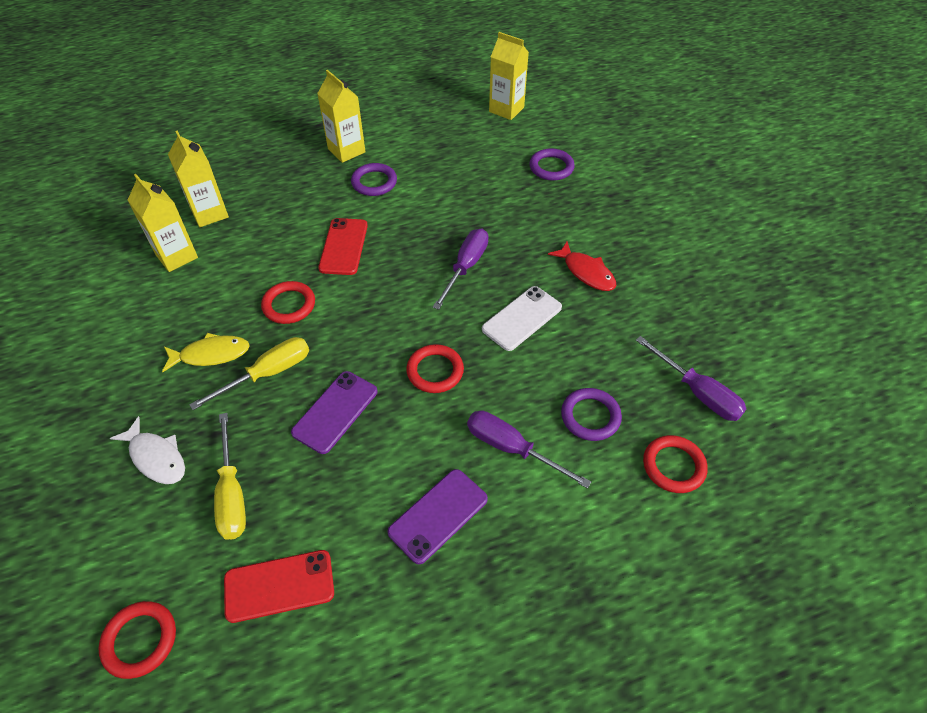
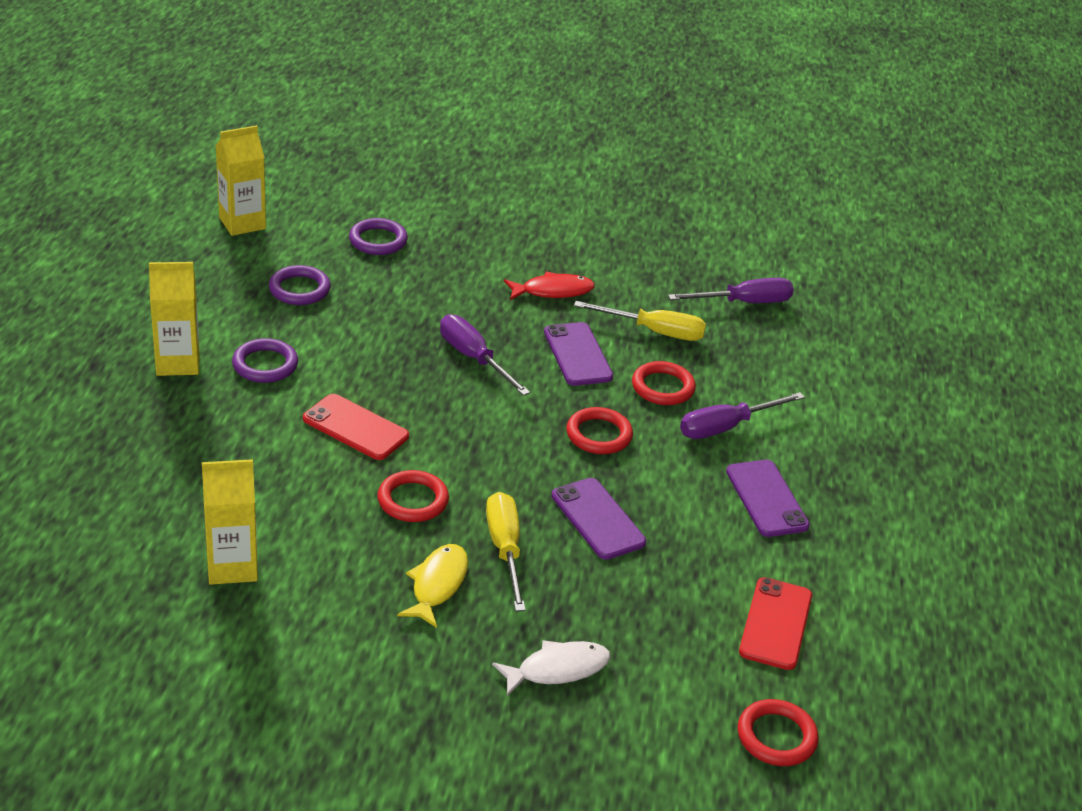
camera: 65 degrees left, 15 degrees down
yellow carton [168,131,229,227] -> none
yellow screwdriver [214,413,246,540] -> yellow screwdriver moved to [574,301,706,341]
white phone [482,286,562,351] -> purple phone [544,322,613,386]
purple ring [561,388,622,441] -> purple ring moved to [269,265,331,305]
red ring [643,435,708,493] -> red ring moved to [632,361,696,405]

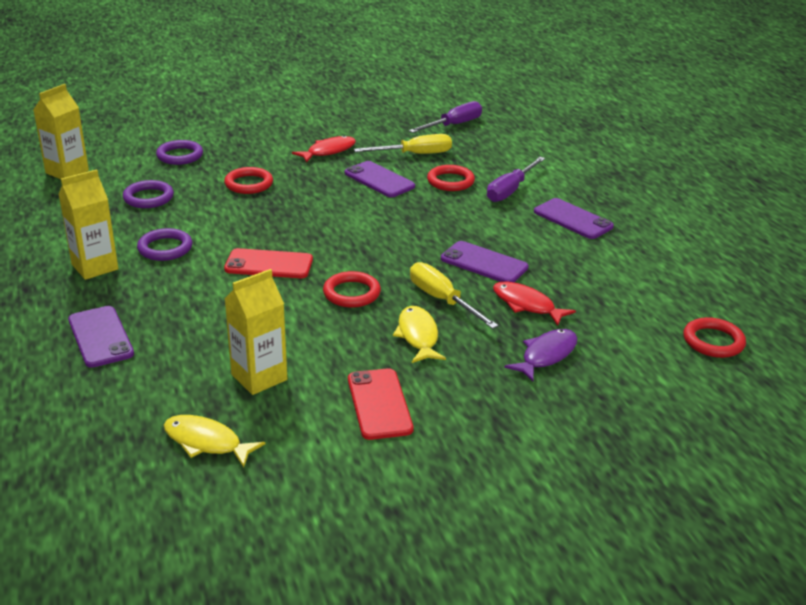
camera: 25 degrees left, 5 degrees down
purple screwdriver [440,314,530,396] -> none
white fish [492,640,611,696] -> purple fish [504,329,577,382]
red ring [566,407,633,454] -> red ring moved to [224,167,273,194]
red phone [739,577,812,670] -> red phone moved to [348,368,414,440]
none -> purple phone [68,306,134,368]
none -> yellow fish [163,415,266,468]
none -> red fish [493,281,576,326]

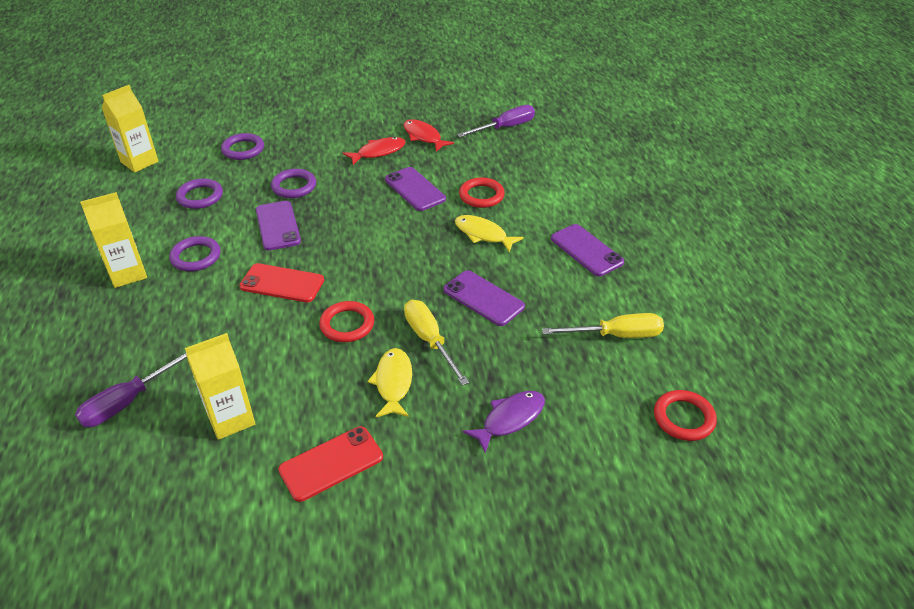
camera: 10 degrees right, 10 degrees up
purple phone [68,306,134,368] -> purple phone moved to [256,201,301,251]
yellow fish [163,415,266,468] -> yellow fish moved to [455,215,524,253]
red ring [224,167,273,194] -> purple ring [271,169,316,198]
red phone [348,368,414,440] -> red phone turned 60 degrees clockwise [278,426,383,502]
yellow screwdriver [354,134,452,154] -> yellow screwdriver moved to [542,313,664,338]
purple screwdriver [487,157,545,202] -> purple screwdriver moved to [75,353,187,427]
red fish [493,281,576,326] -> red fish moved to [403,119,454,152]

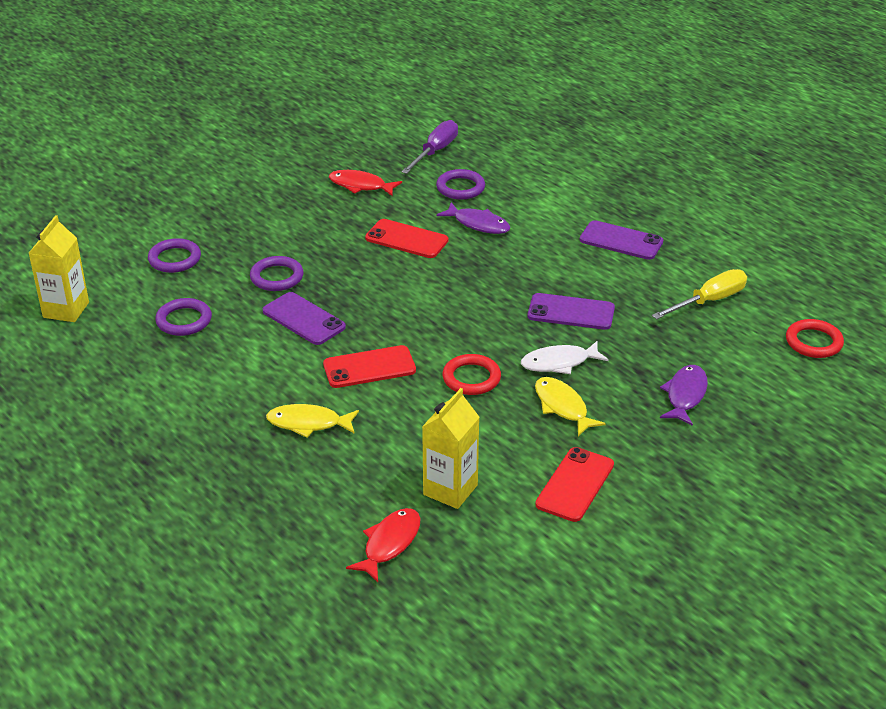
camera: 30 degrees left, 5 degrees down
purple screwdriver [75,353,187,427] -> none
yellow carton [80,192,147,288] -> none
purple ring [169,236,220,271] -> purple ring moved to [436,169,485,200]
red fish [343,137,406,165] -> red fish moved to [346,508,421,582]
purple phone [385,167,446,211] -> red phone [365,219,448,258]
yellow screwdriver [404,300,469,386] -> white fish [521,341,609,374]
yellow fish [455,215,524,253] -> yellow fish moved to [266,404,359,438]
red ring [459,178,505,208] -> purple fish [436,202,511,234]

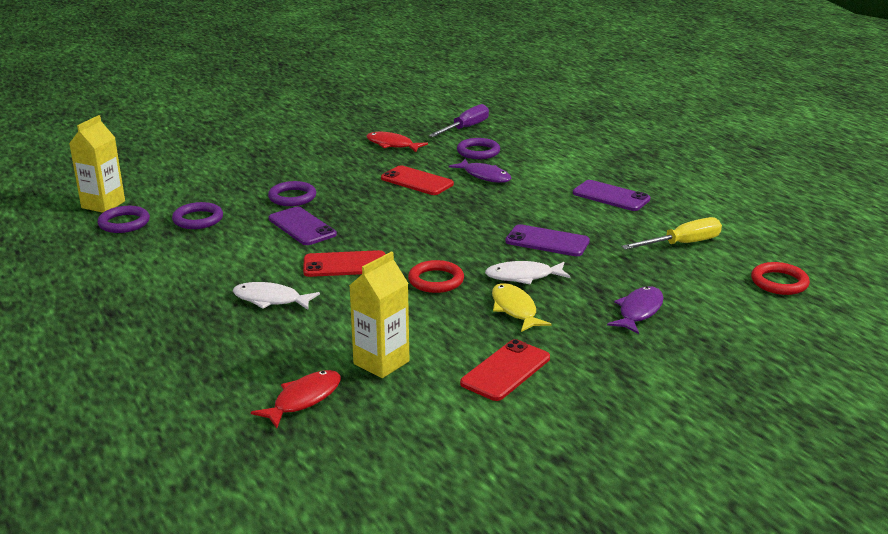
camera: 10 degrees right, 10 degrees down
purple ring [148,238,201,273] -> purple ring moved to [97,206,150,233]
yellow fish [266,404,359,438] -> white fish [233,282,320,310]

